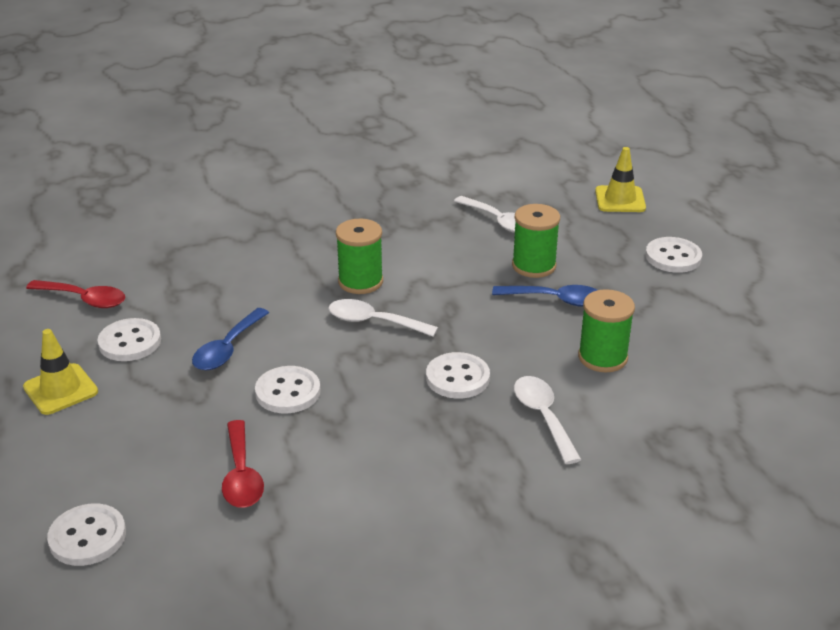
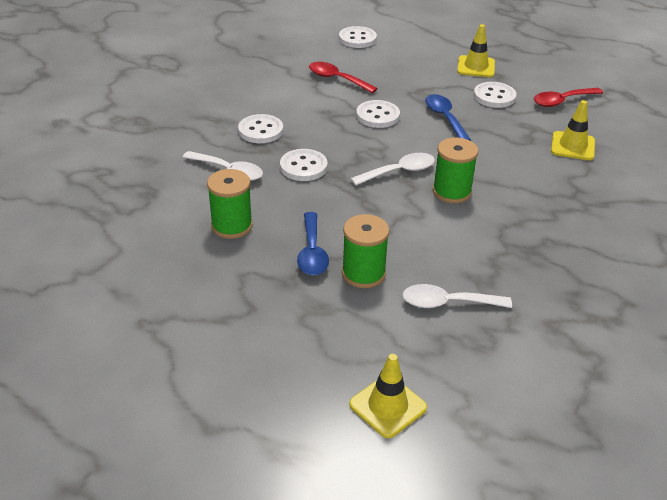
camera: 135 degrees right, 5 degrees up
blue spoon [492,285,597,307] -> blue spoon turned 60 degrees counterclockwise [297,212,329,276]
white button [645,237,702,273] -> white button moved to [238,114,283,143]
none -> yellow traffic cone [551,100,595,160]

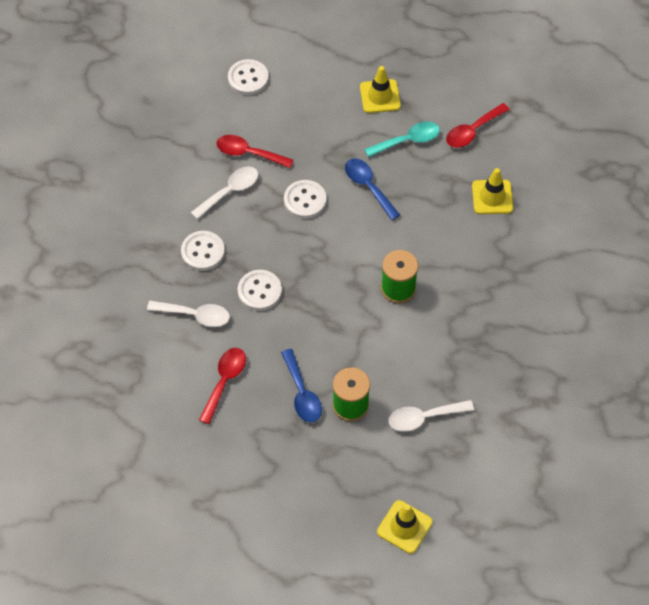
camera: 15 degrees left, 20 degrees up
green spool [207,169,253,239] -> red spoon [199,348,246,424]
white spoon [350,153,435,186] -> white spoon moved to [191,166,258,220]
white button [474,82,516,108] -> turquoise spoon [364,122,440,157]

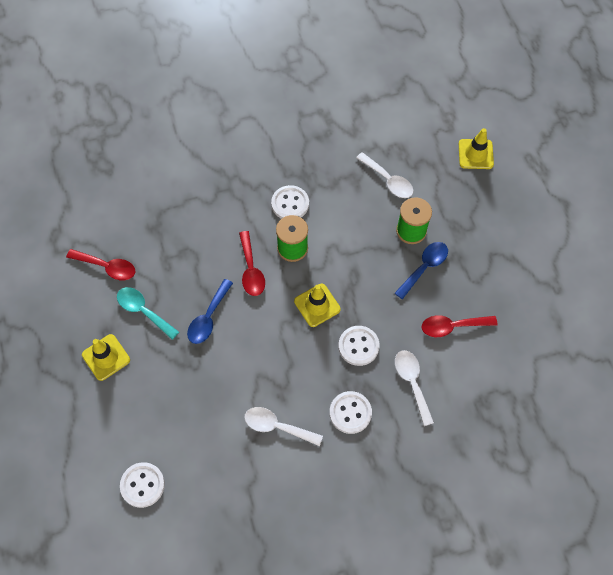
camera: 120 degrees left, 5 degrees up
red spoon [216,135,293,168] -> red spoon moved to [239,231,265,296]
white button [284,180,326,219] -> white button moved to [271,185,309,219]
yellow traffic cone [472,168,513,214] -> yellow traffic cone moved to [294,284,341,327]

